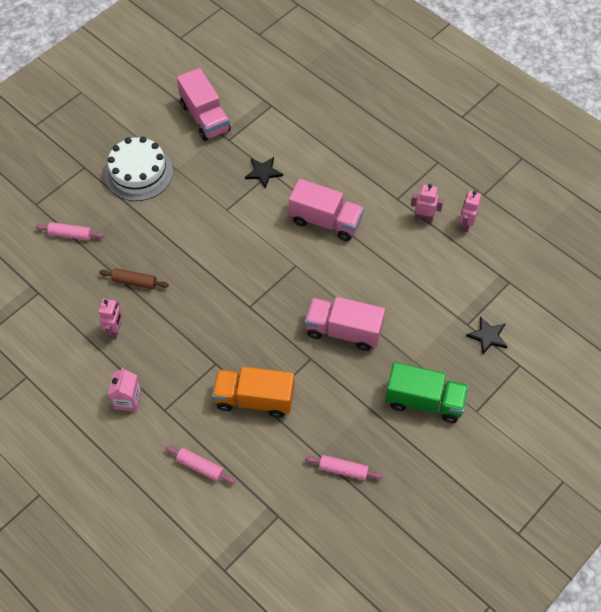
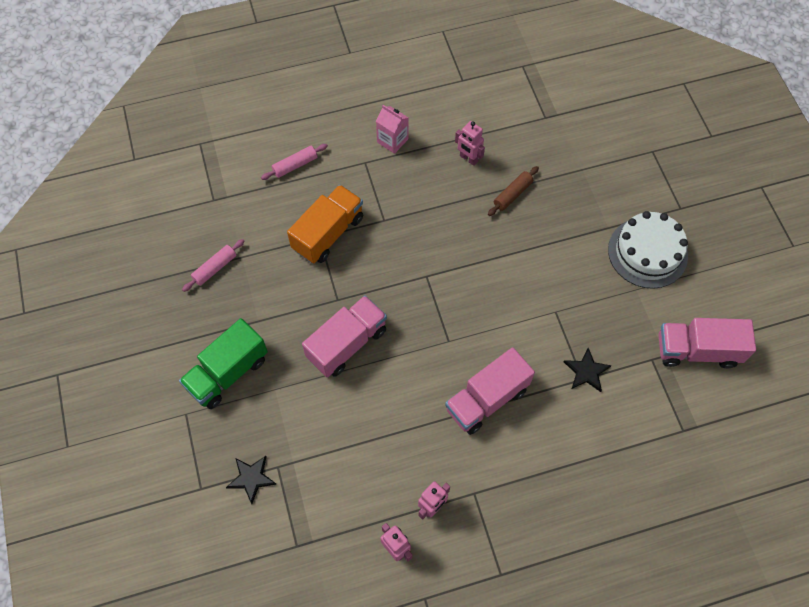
camera: 120 degrees right, 5 degrees up
pink rolling pin [36,222,104,241] -> none

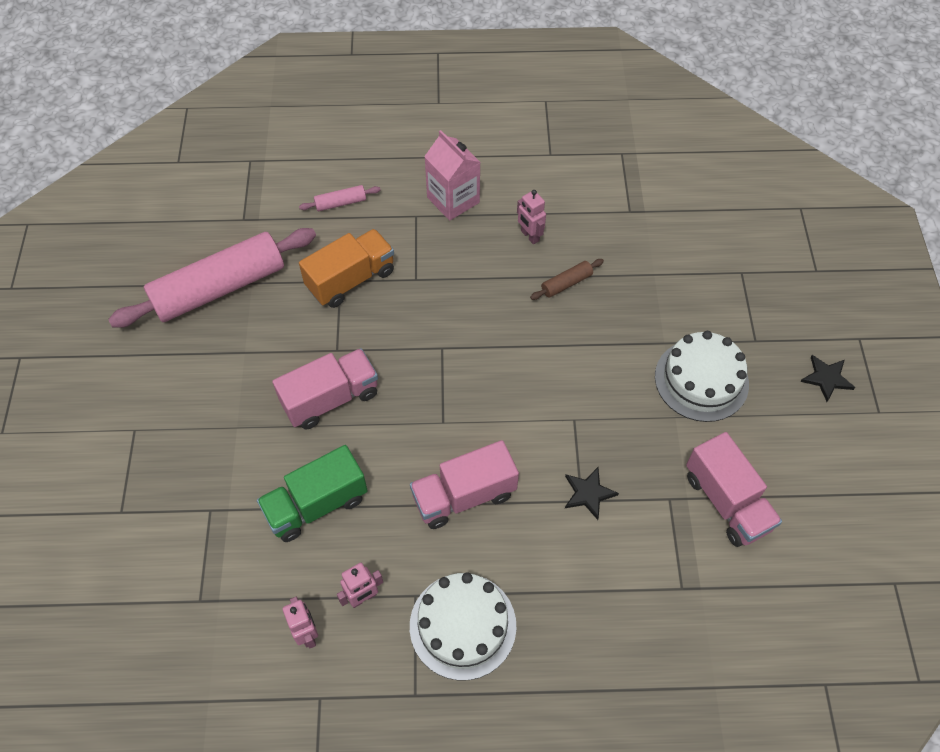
camera: 15 degrees right, 5 degrees down
green truck [179,318,268,409] -> green truck moved to [257,445,368,542]
pink rolling pin [182,239,245,292] -> pink rolling pin [108,228,316,328], size x2.48
black star [226,456,277,504] -> black star moved to [800,355,855,402]
pink carton [376,105,409,154] -> pink carton [424,130,480,221], size x1.50
pink truck [658,318,756,368] -> pink truck turned 135 degrees counterclockwise [686,432,782,547]
none -> white cake [410,573,516,681]

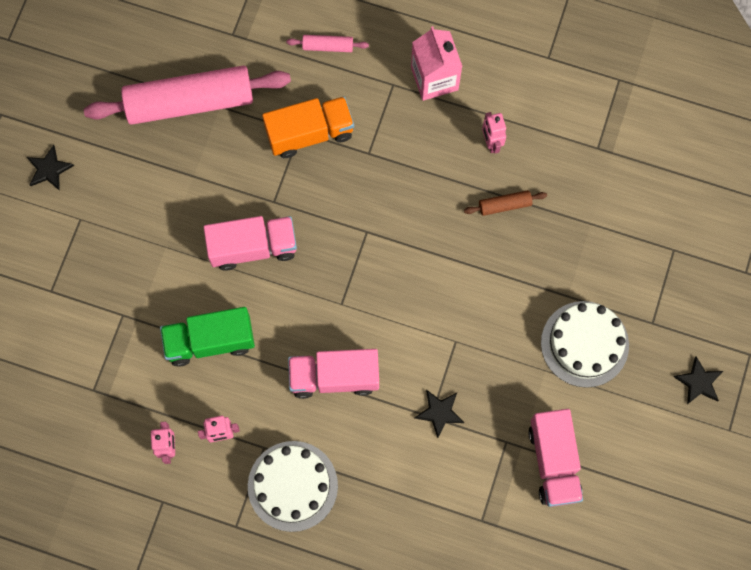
camera: 20 degrees right, 15 degrees up
none -> black star [27,145,74,191]

